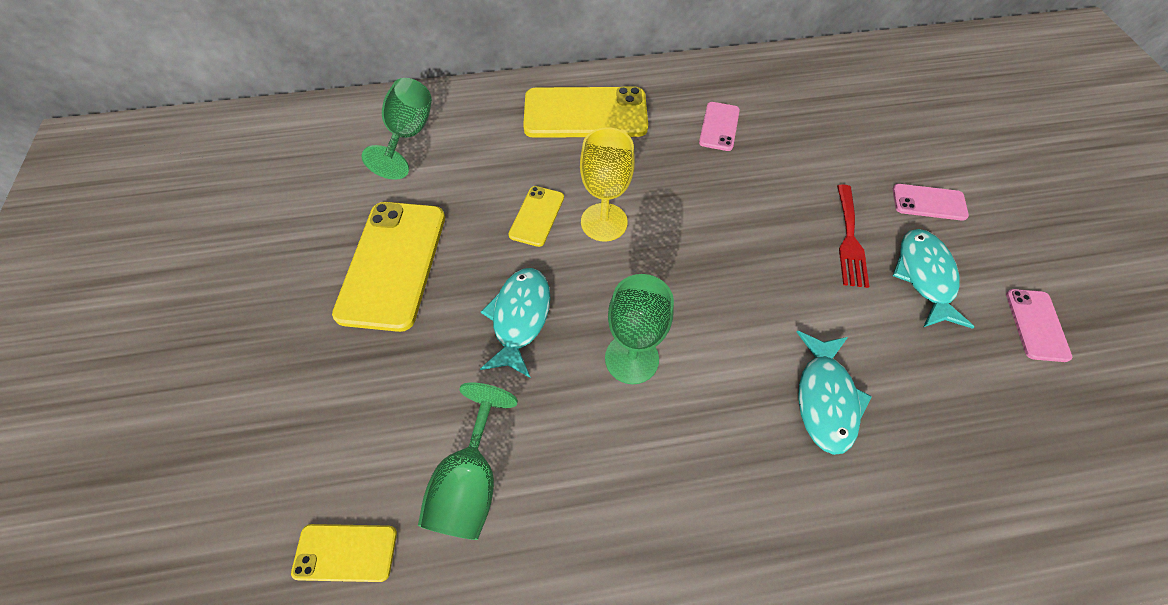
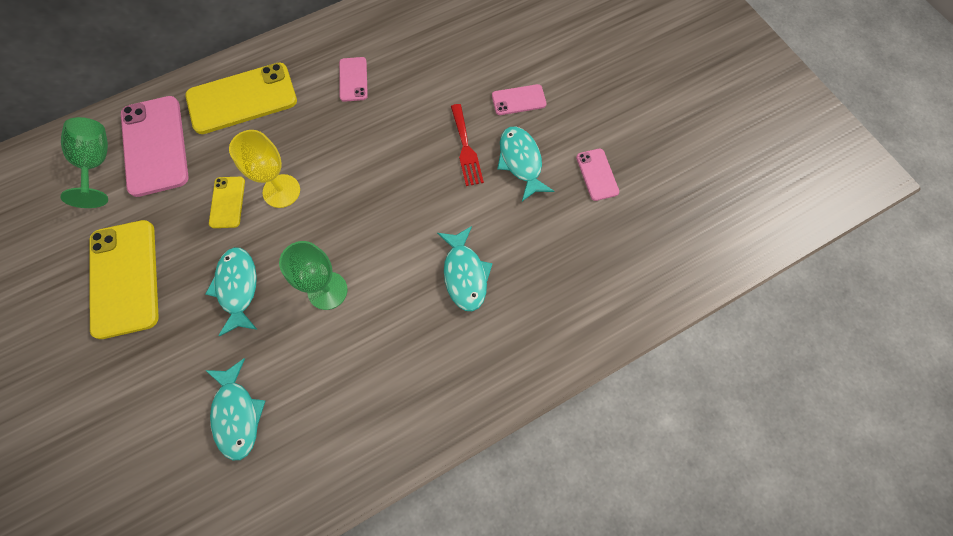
camera: 20 degrees left, 10 degrees up
yellow phone [291,524,397,582] -> none
green goblet [418,383,518,540] -> turquoise fish [205,358,265,460]
none -> pink phone [121,96,188,197]

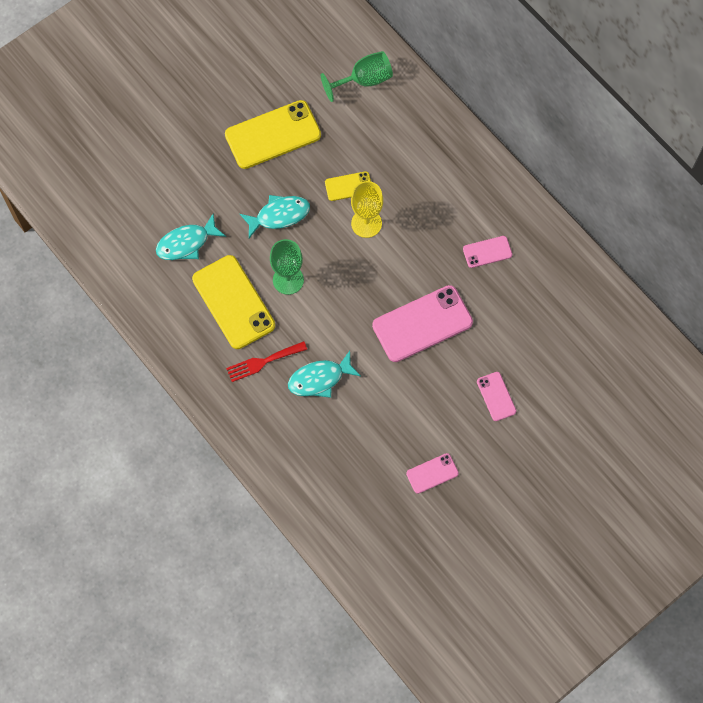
camera: 80 degrees right, 0 degrees up
pink phone [121,96,188,197] -> pink phone moved to [372,285,473,362]
yellow phone [185,63,297,134] -> yellow phone moved to [192,255,275,349]
red fork [451,104,484,186] -> red fork moved to [226,341,307,382]
turquoise fish [497,127,554,201] -> none

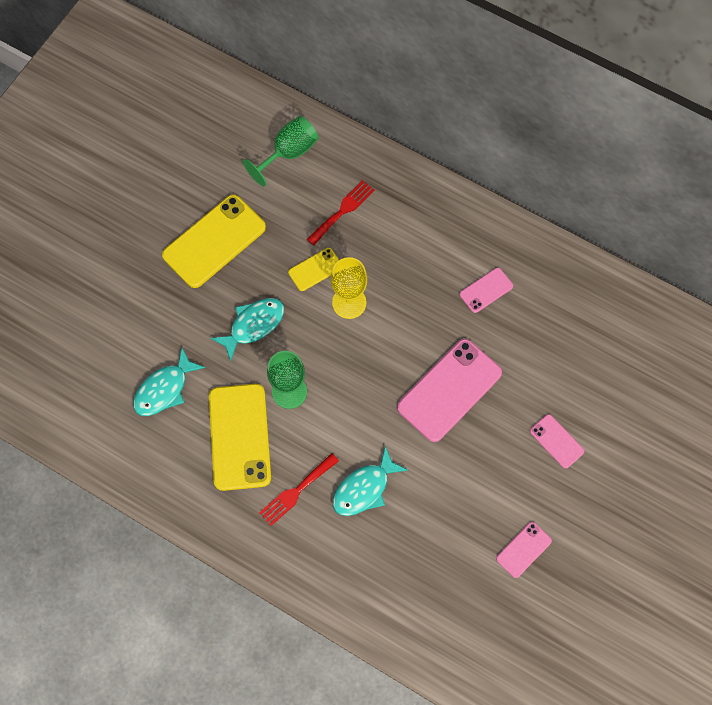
camera: 20 degrees left, 0 degrees up
yellow phone [192,255,275,349] -> yellow phone turned 45 degrees clockwise [209,384,271,491]
none -> red fork [307,180,375,245]

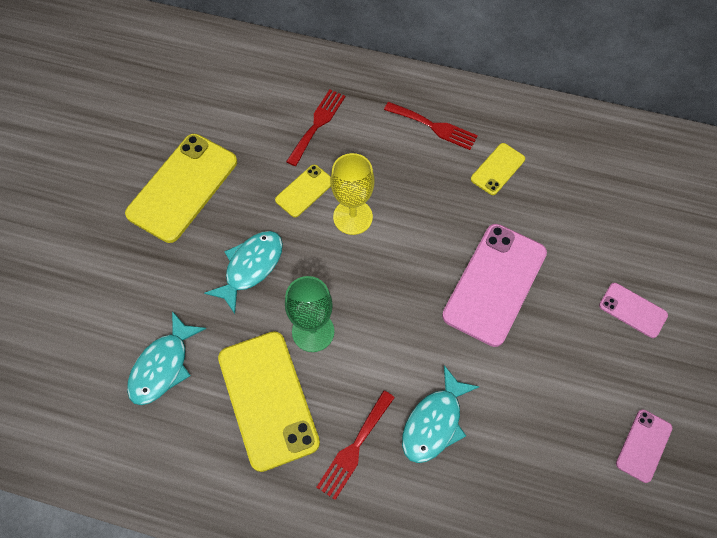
camera: 15 degrees left, 5 degrees down
green goblet [243,116,319,186] -> none
pink phone [460,268,513,313] -> yellow phone [471,143,525,195]
none -> red fork [384,102,478,150]

